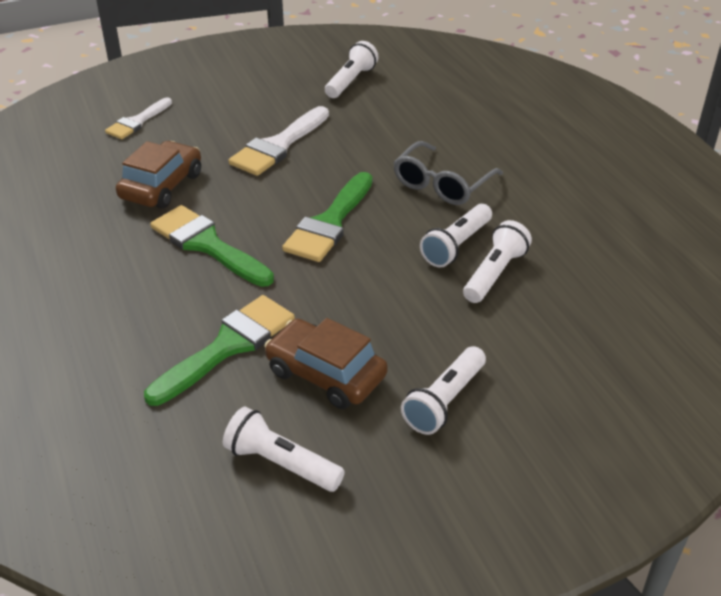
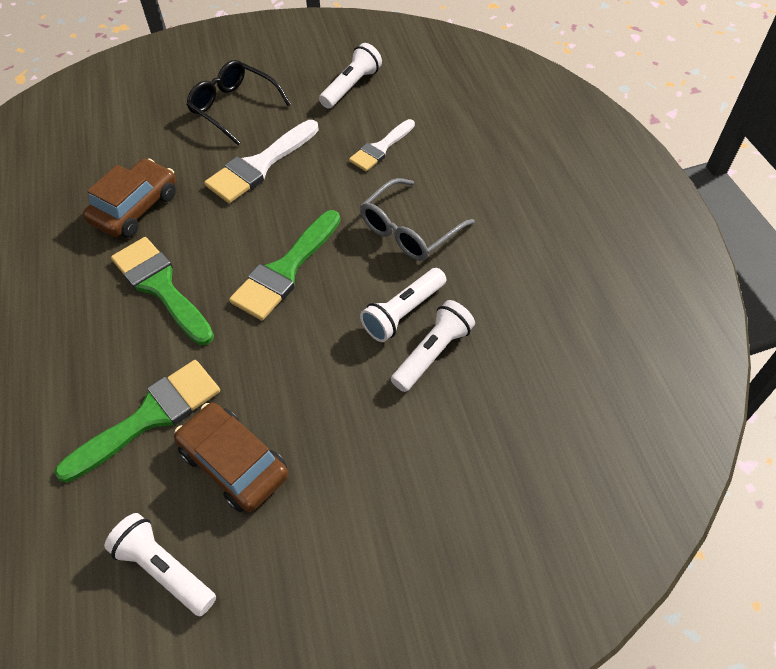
camera: 10 degrees right, 15 degrees up
white brush [105,98,172,139] -> white brush moved to [349,119,415,171]
white flashlight [401,346,486,435] -> none
none -> black glasses [186,60,291,145]

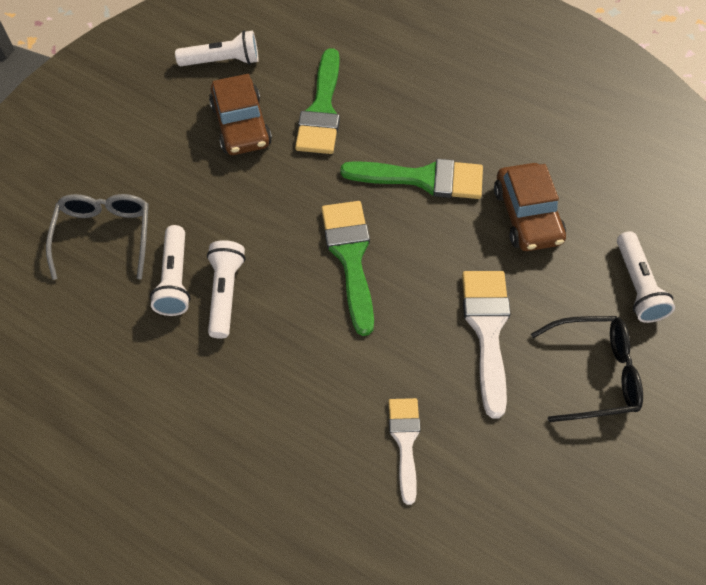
camera: 135 degrees right, 5 degrees up
brown car [174,403,288,512] -> brown car turned 75 degrees clockwise [209,74,272,155]
white flashlight [319,43,382,109] -> white flashlight moved to [617,231,675,323]
grey glasses [360,178,475,261] -> grey glasses moved to [46,194,149,280]

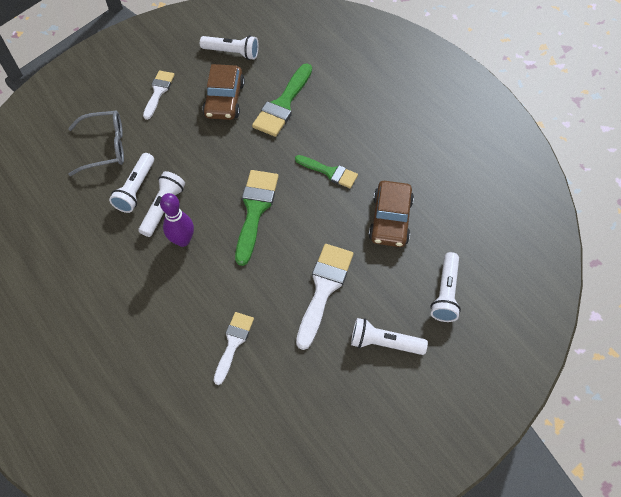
camera: 20 degrees right, 0 degrees up
grey glasses [46,194,149,280] -> grey glasses turned 60 degrees clockwise [68,111,124,176]
green brush [341,159,483,199] -> green brush [295,155,358,188], size x0.63
black glasses [531,316,643,422] -> white flashlight [351,318,428,355]
none -> white brush [143,70,175,120]
none -> purple bowling pin [160,193,194,247]

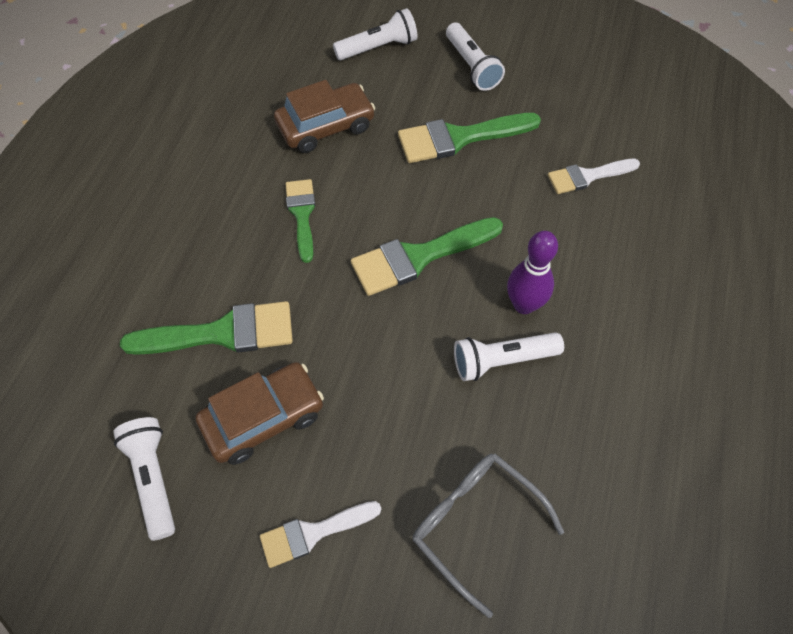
camera: 125 degrees left, 0 degrees up
white flashlight [109,153,154,213] -> none
white brush [296,244,354,350] -> green brush [398,113,541,163]

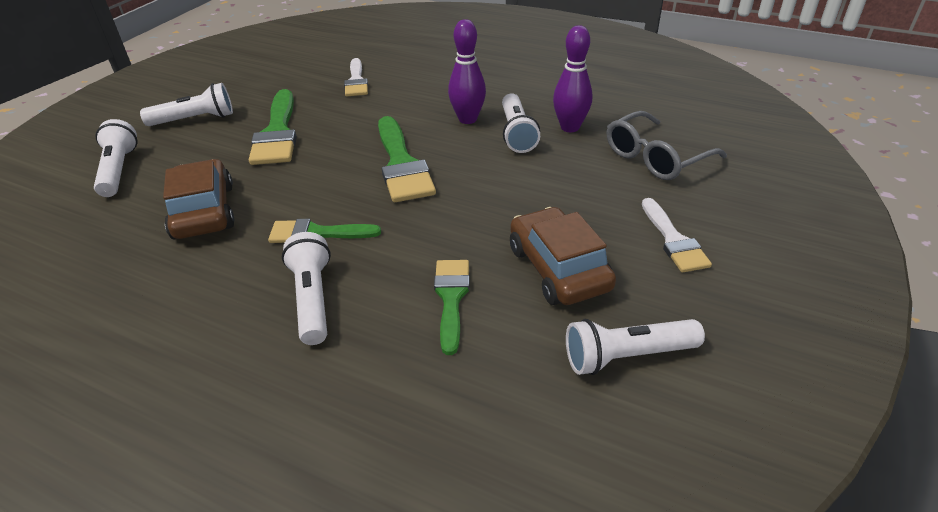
camera: 80 degrees left, 20 degrees down
green brush [120,301,293,355] -> green brush [434,260,470,355], size x0.63
none -> white flashlight [282,232,331,345]
none -> purple bowling pin [553,25,592,132]

